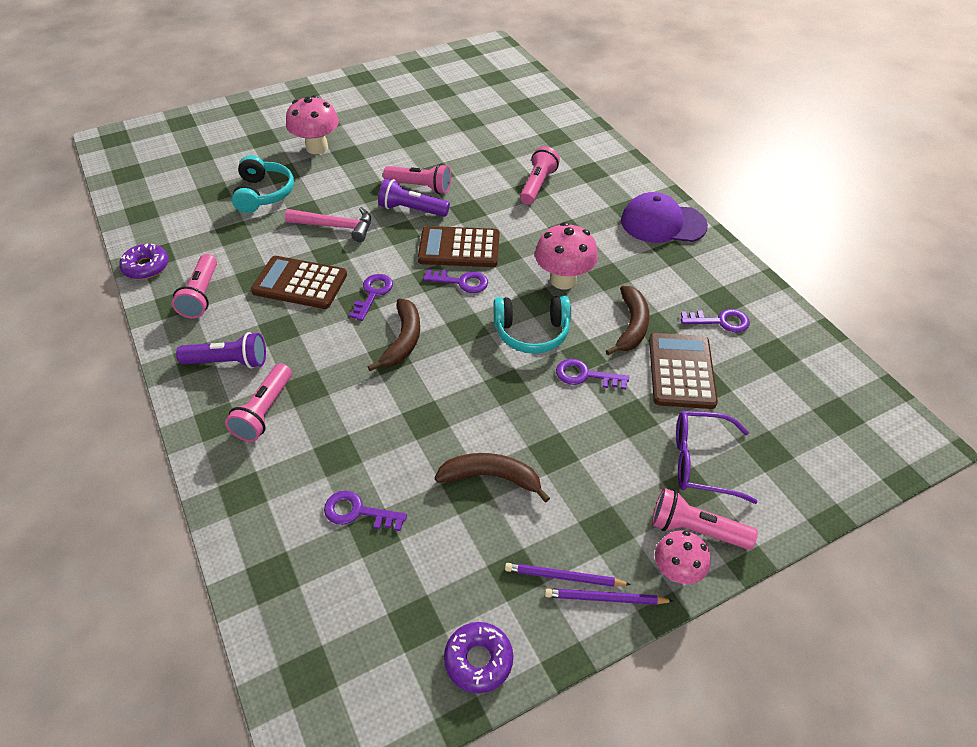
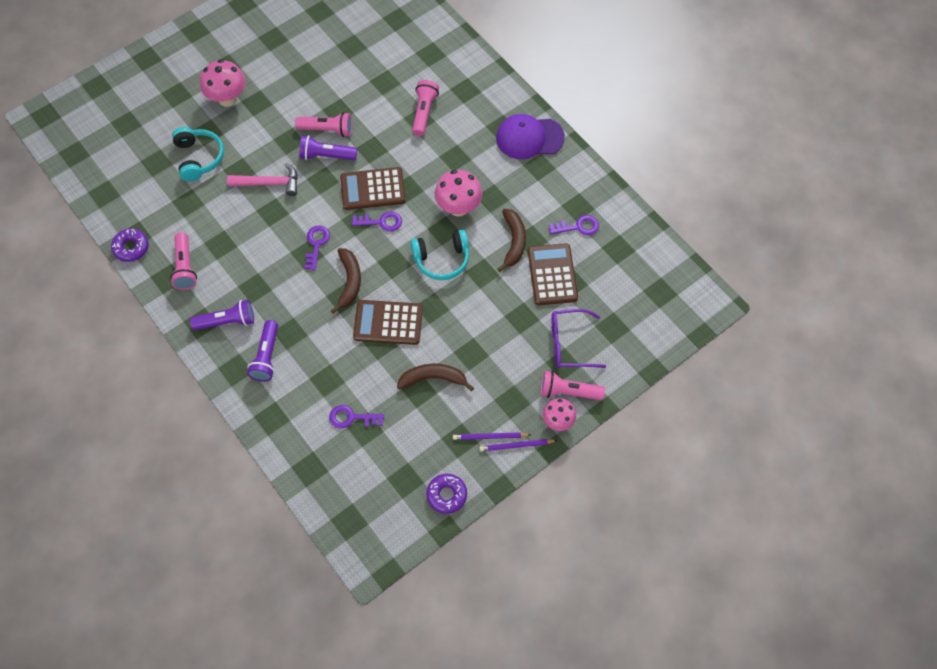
camera: 10 degrees left, 15 degrees up
pink flashlight [225,363,292,442] -> purple flashlight [247,320,278,382]
brown calculator [251,256,347,309] -> brown calculator moved to [353,300,423,345]
purple key [556,359,629,389] -> none

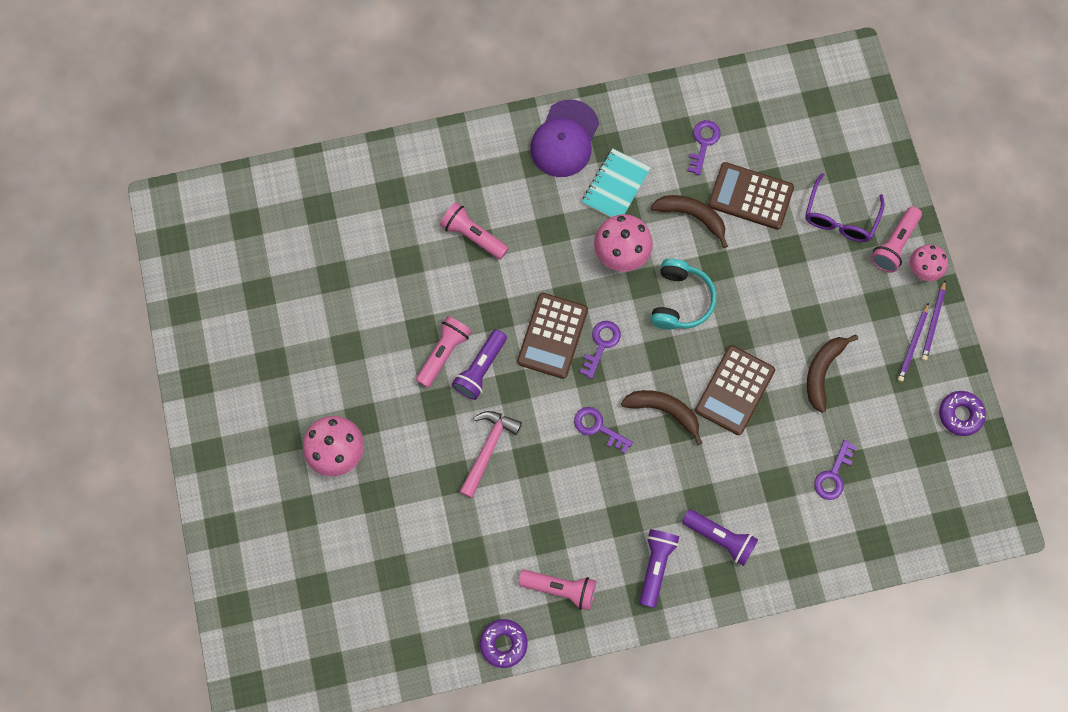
camera: 65 degrees left, 10 degrees up
turquoise headphones [172,127,224,181] -> none
none -> turquoise notebook [582,148,651,218]

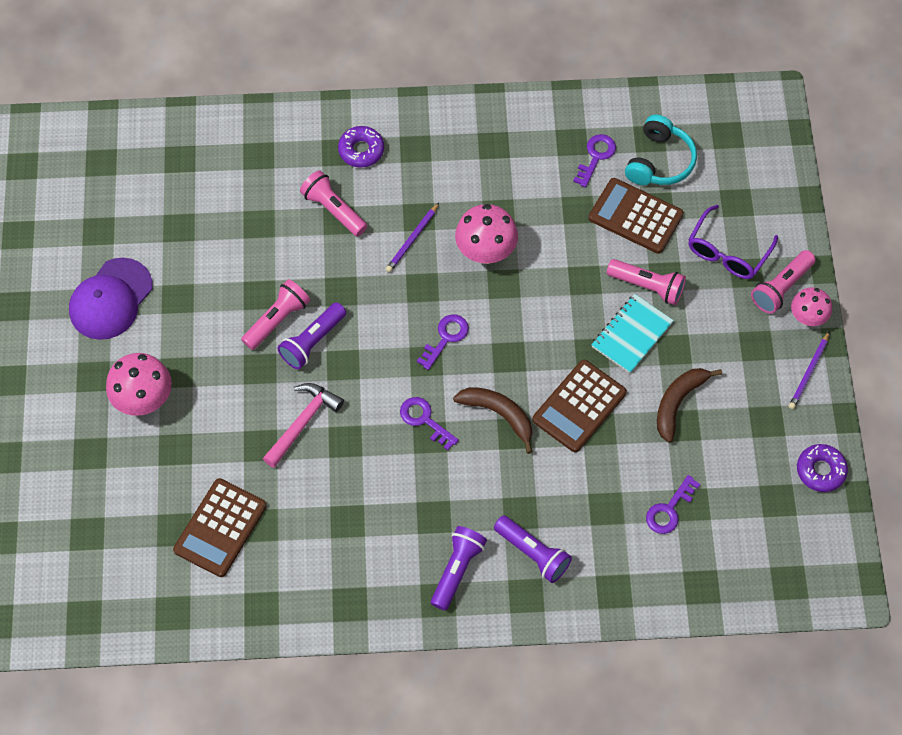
camera: 10 degrees right, 10 degrees down
purple donut [480,619,528,668] -> purple donut moved to [338,126,384,168]
brown calculator [517,293,588,379] -> brown calculator moved to [173,478,267,577]
pink flashlight [519,570,596,610] -> pink flashlight moved to [607,259,686,305]
purple cap [530,100,599,177] -> purple cap moved to [69,258,153,340]
turquoise notebook [582,148,651,218] -> turquoise notebook moved to [591,294,674,373]
turquoise headphones [650,259,716,330] -> turquoise headphones moved to [625,114,697,185]
brown banana [651,195,728,248] -> none
purple pencil [898,303,929,382] -> purple pencil moved to [386,203,439,272]

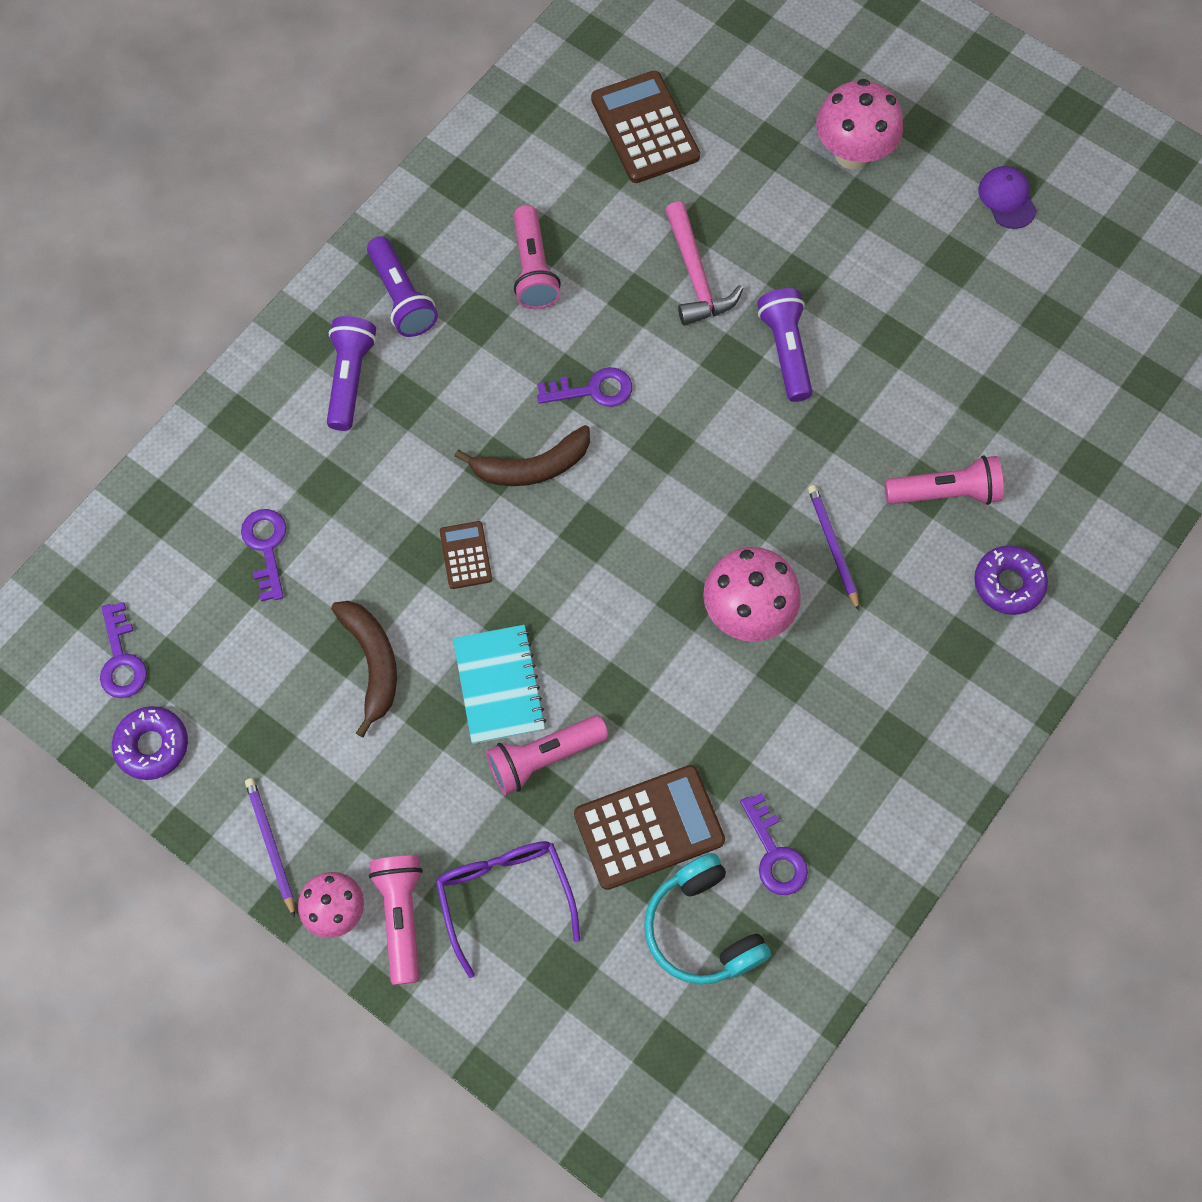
camera: 130 degrees right, 5 degrees up
purple cap [69,258,153,340] -> purple cap [979,166,1037,229], size x0.54
pink flashlight [241,279,311,350] -> pink flashlight moved to [514,205,561,310]
purple key [417,314,469,370] -> purple key moved to [100,602,147,698]
purple flashlight [494,515,572,583] -> purple flashlight turned 105 degrees clockwise [327,316,377,431]
brown calculator [532,360,627,452] -> brown calculator [440,521,492,589], size x0.53

